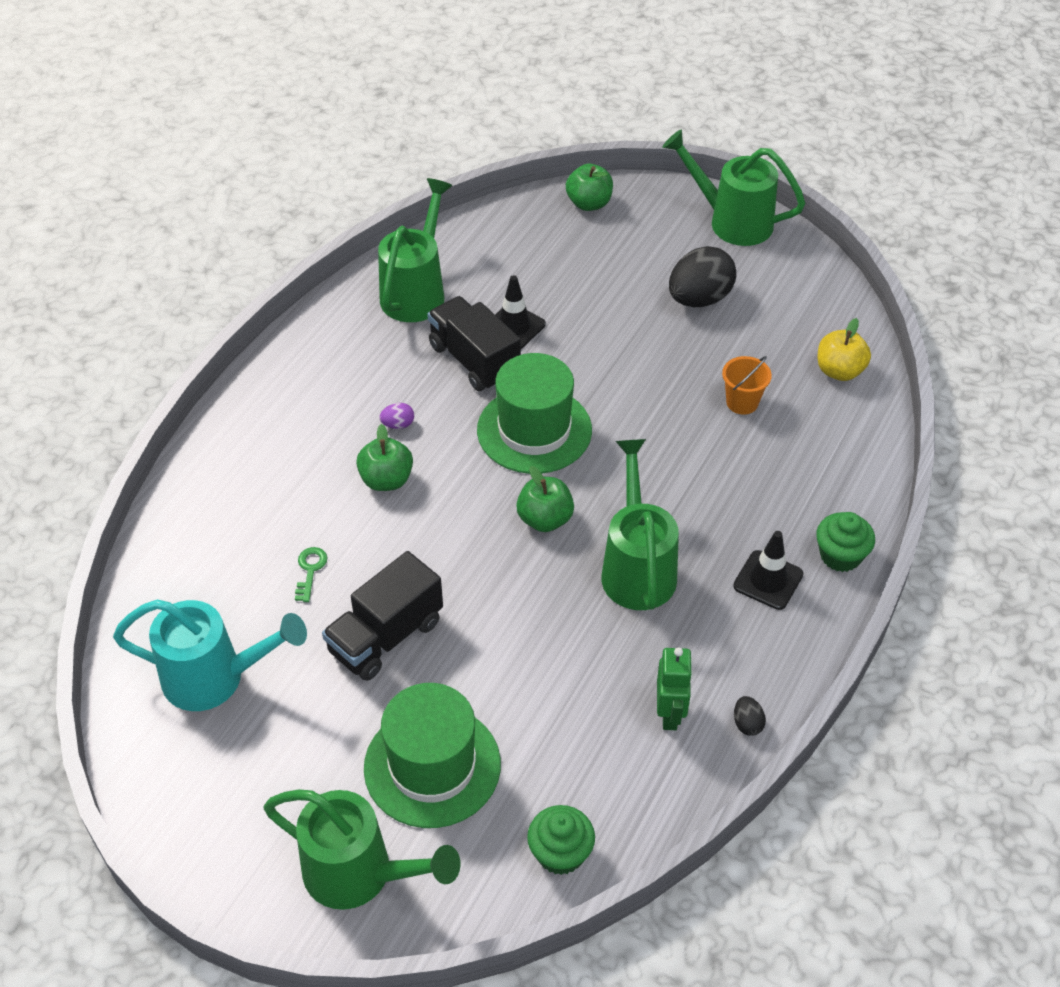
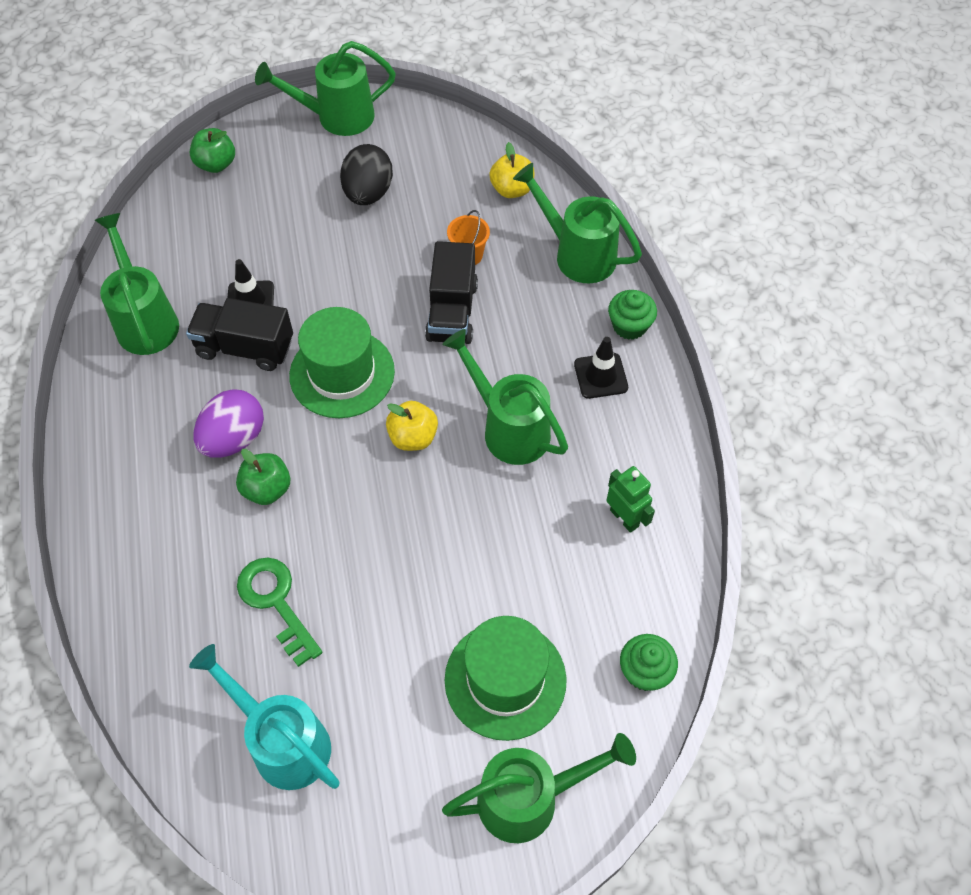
camera: 40 degrees left, 10 degrees up
turquoise watering can [113,599,307,711] -> turquoise watering can turned 105 degrees counterclockwise [189,644,340,790]
green key [295,547,328,602] -> green key [237,558,322,667], size x1.96
black truck [322,551,443,681] -> black truck moved to [425,241,478,344]
purple egg [380,403,414,429] -> purple egg [194,389,264,458], size x2.35
green apple [516,466,574,532] -> yellow apple [386,401,438,451]
black egg [734,696,766,736] -> none
none -> green watering can [513,163,642,283]

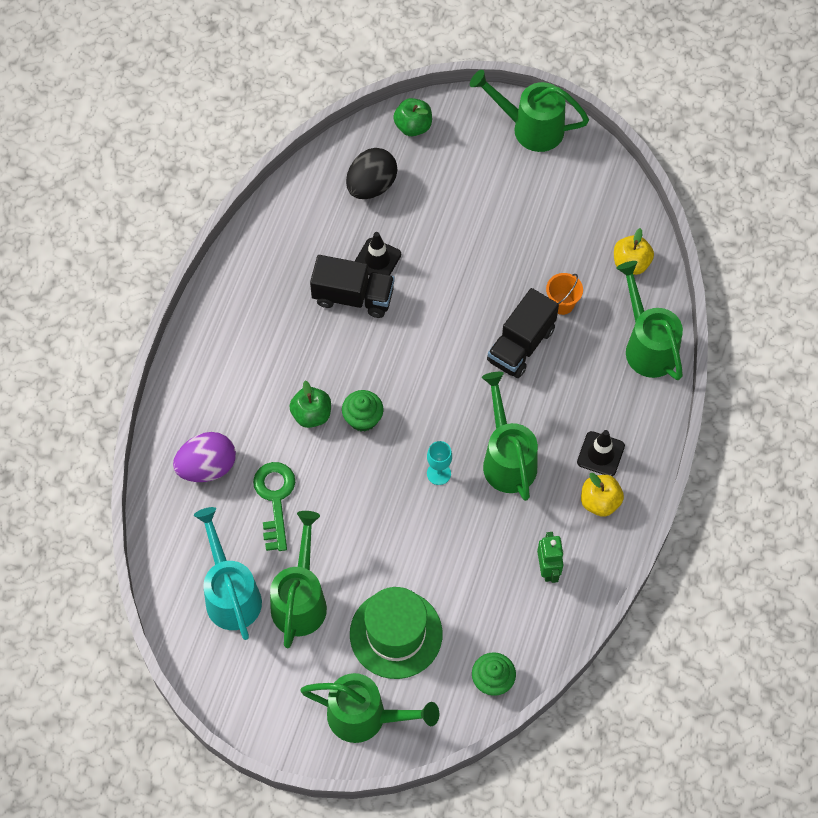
camera: 30 degrees right, 5 degrees up
green watering can [95,213,179,355] -> green watering can moved to [270,511,327,648]
black truck [186,298,293,371] -> black truck turned 150 degrees clockwise [310,255,395,318]
purple egg [194,389,264,458] -> purple egg moved to [173,432,236,482]
green hat [289,307,395,418] -> none
black egg [340,144,393,205] -> black egg moved to [346,148,397,199]
yellow apple [386,401,438,451] -> yellow apple moved to [581,473,624,517]
green cupcake [608,290,657,340] -> green cupcake moved to [342,390,384,432]
none -> turquoise goblet [427,441,452,485]

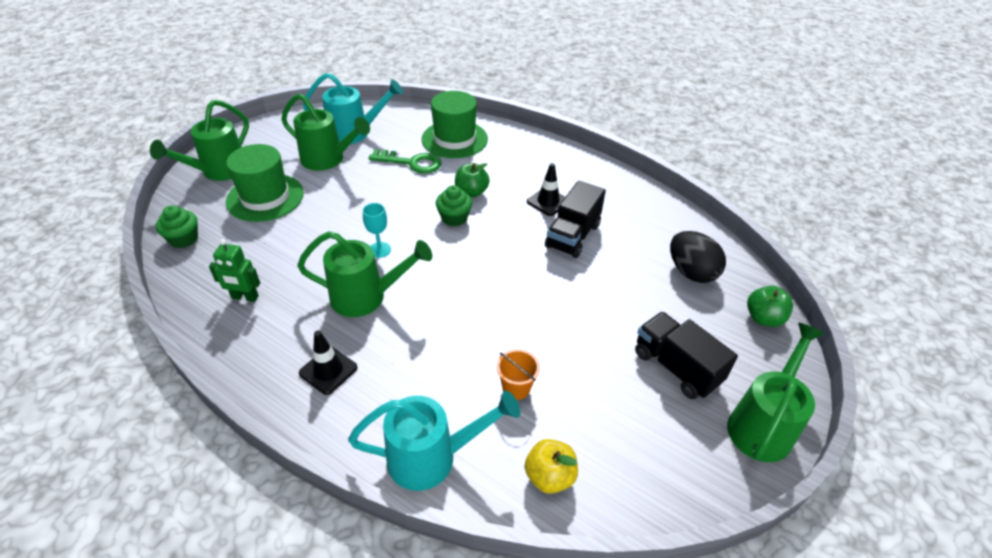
camera: 105 degrees right, 20 degrees down
purple egg [173,432,236,482] -> green hat [422,91,488,158]
black traffic cone [355,232,401,275] -> black traffic cone moved to [527,163,565,216]
black truck [487,288,559,378] -> black truck moved to [635,312,738,399]
yellow apple [581,473,624,517] -> none
green watering can [616,261,683,380] -> turquoise watering can [348,391,520,491]

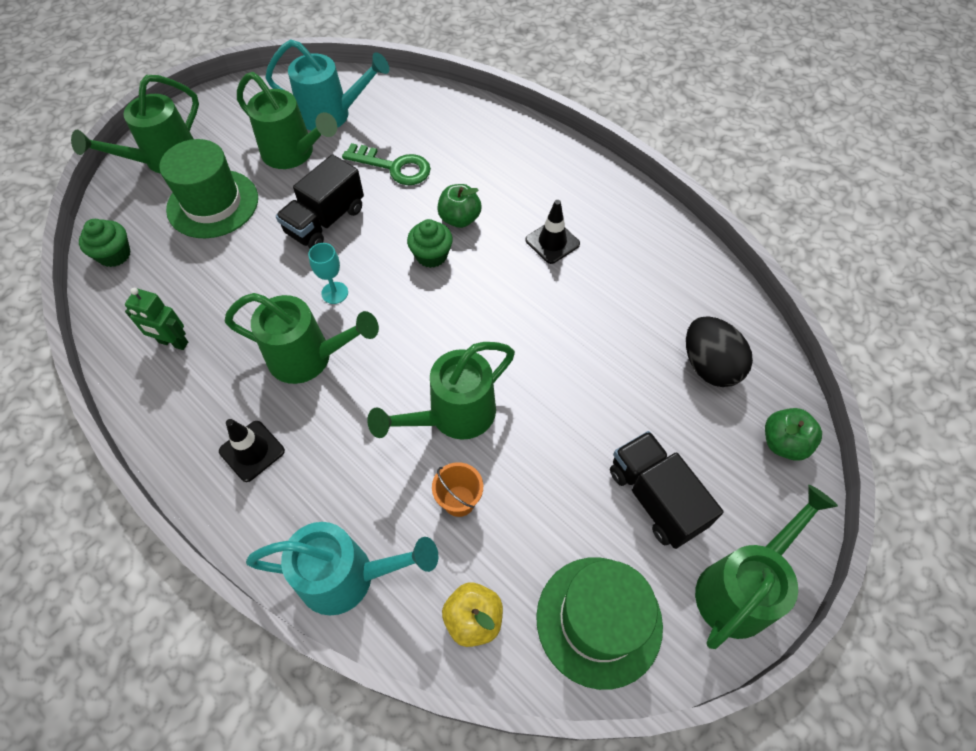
camera: 10 degrees right, 15 degrees up
green hat [422,91,488,158] -> green hat moved to [536,557,663,690]
black truck [545,181,606,258] -> black truck moved to [276,154,364,249]
none -> green watering can [367,342,515,440]

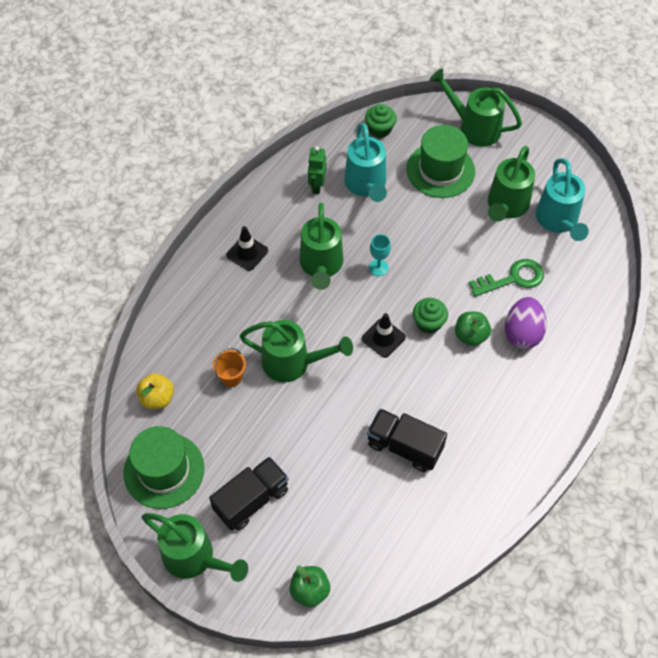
camera: 80 degrees right, 0 degrees up
turquoise watering can [246,522,438,615] -> turquoise watering can moved to [344,123,387,202]
black truck [276,154,364,249] -> black truck moved to [367,409,447,472]
green key [342,143,431,185] -> green key turned 120 degrees counterclockwise [469,259,544,297]
green watering can [367,342,515,440] -> green watering can turned 150 degrees clockwise [240,320,353,383]
black traffic cone [525,200,580,264] -> black traffic cone moved to [362,313,406,358]
black egg [686,316,753,387] -> none
none -> purple egg [505,297,547,349]

